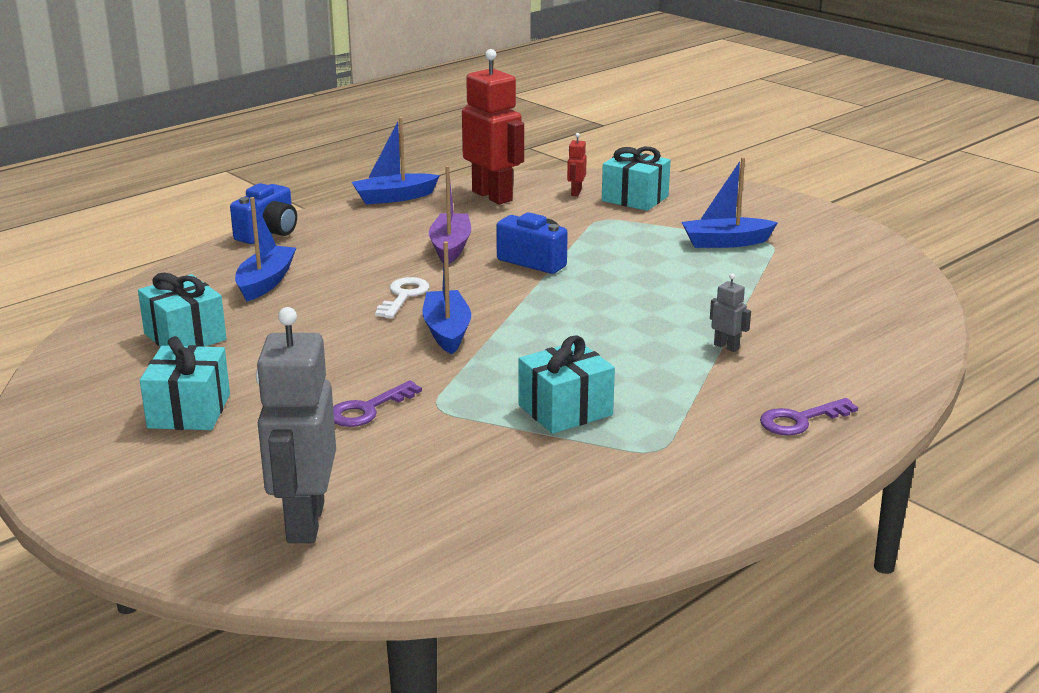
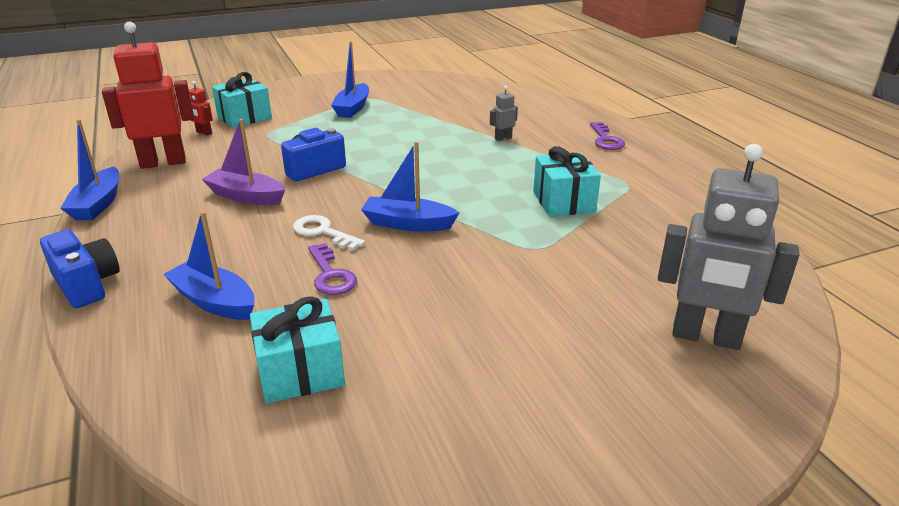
camera: 70 degrees left, 5 degrees up
turquoise gift [140,336,230,430] -> none
purple key [333,380,422,427] -> purple key moved to [308,243,357,295]

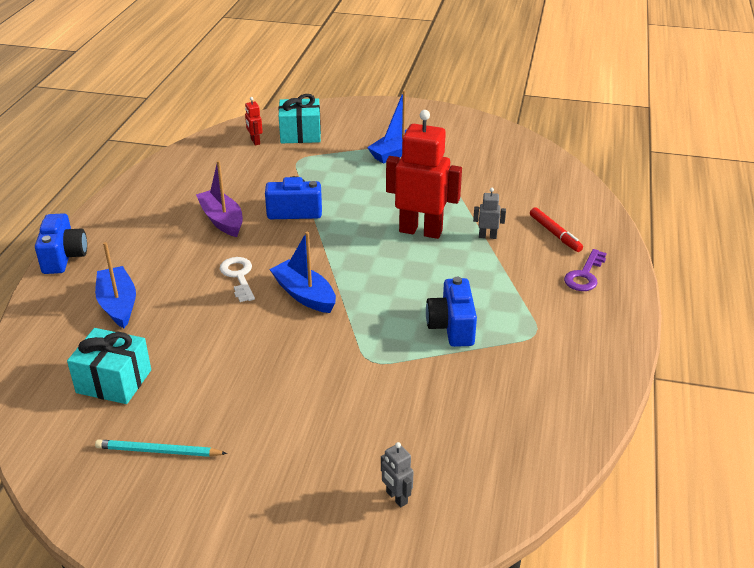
camera: 35 degrees right, 5 degrees up
blue boat [60,119,119,220] -> none
red robot [102,21,194,169] -> red robot moved to [386,110,462,239]
purple key [308,243,357,295] -> none
turquoise gift [533,146,601,217] -> blue camera [426,277,477,347]
grey robot [658,144,800,350] -> grey robot [381,442,414,507], size x0.42
none -> turquoise pencil [95,440,227,457]
none -> red marker [530,207,583,252]

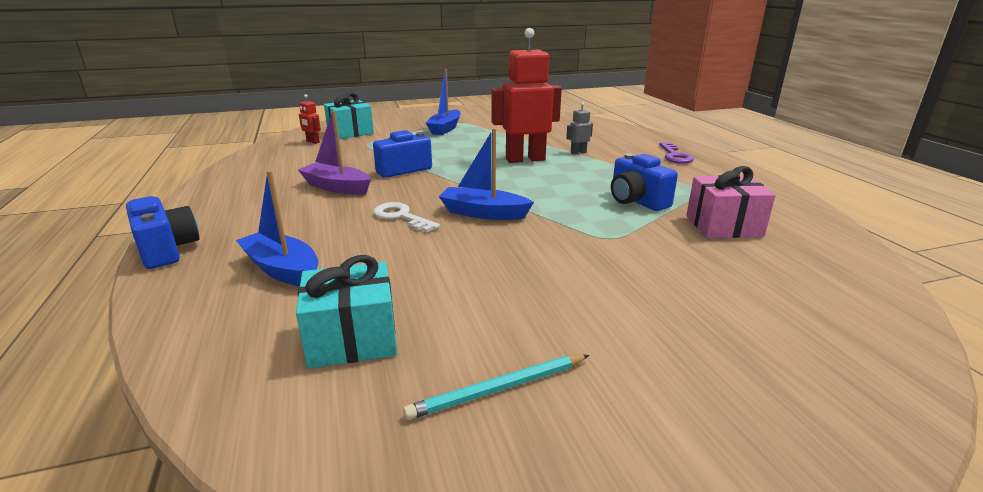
camera: 30 degrees left, 10 degrees down
grey robot [381,442,414,507] -> none
red marker [530,207,583,252] -> none
none -> pink gift [686,166,776,238]

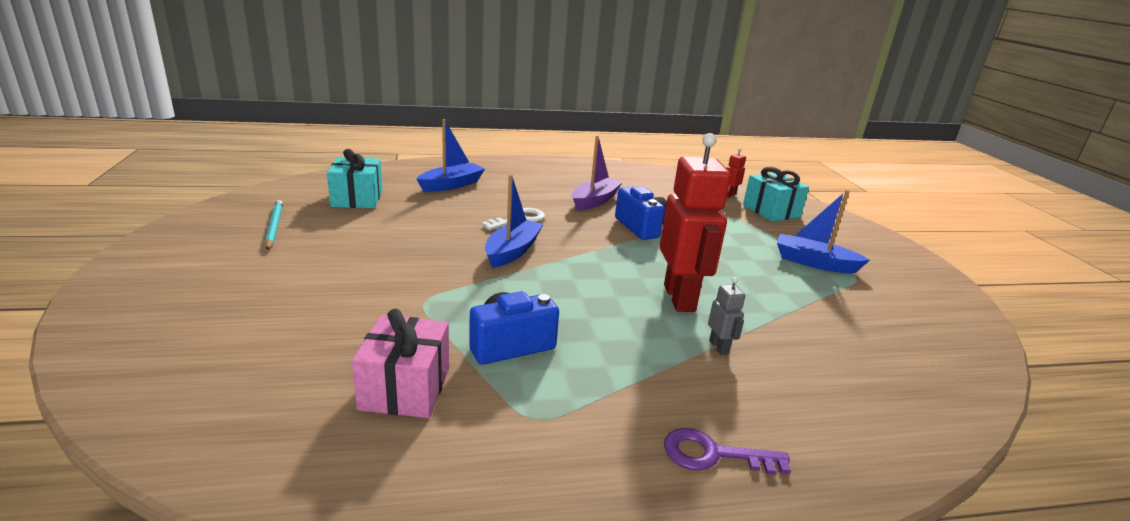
camera: 95 degrees right, 0 degrees up
blue camera [126,196,199,269] -> none

